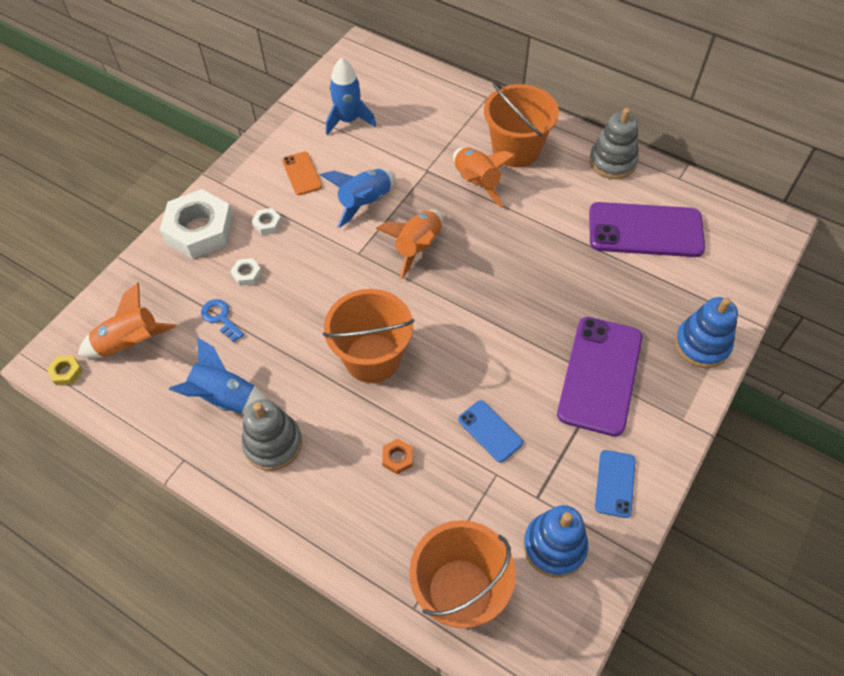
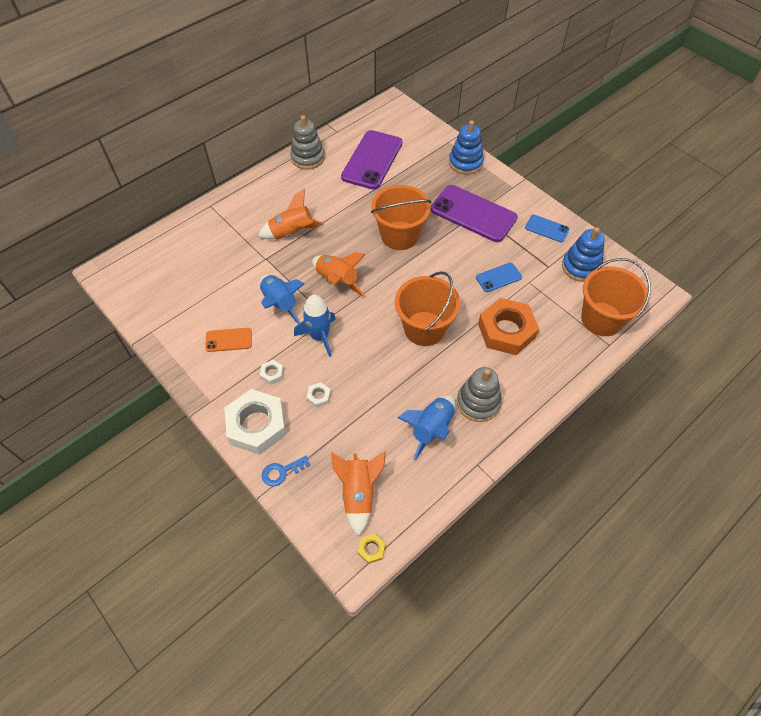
camera: 75 degrees left, 0 degrees up
blue key [201,299,244,342] -> blue key moved to [262,455,310,486]
blue rocket [326,58,376,135] -> blue rocket moved to [294,294,336,357]
orange nut [382,439,413,474] -> orange nut [478,298,539,355], size x2.48
orange bucket [484,82,559,167] -> orange bucket moved to [371,185,432,250]

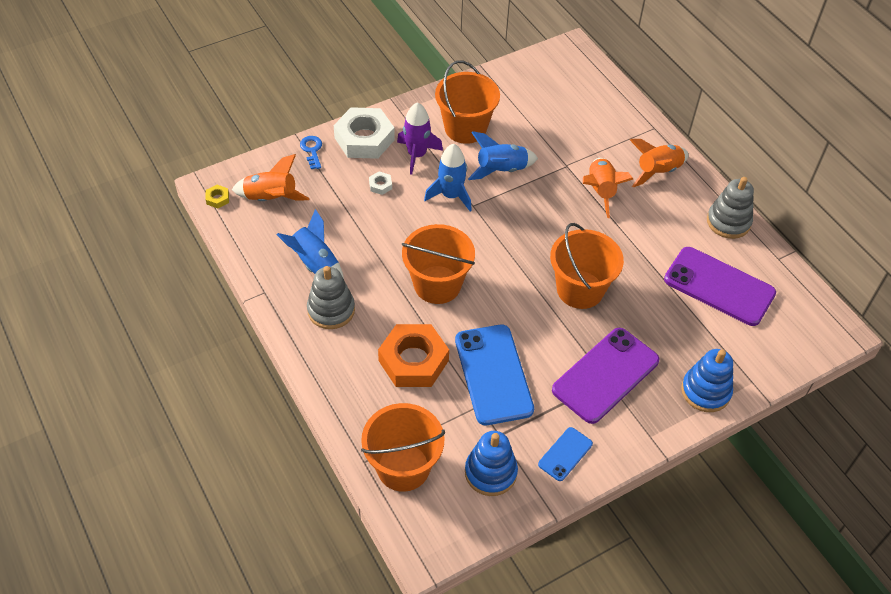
camera: 100 degrees right, 5 degrees down
orange phone [205,328,252,352] -> orange bucket [435,60,500,144]
white nut [260,360,284,385] -> purple rocket [397,102,443,175]
orange rocket [312,252,366,297] -> orange rocket moved to [630,139,689,187]
blue phone [476,263,522,292] -> blue phone [455,325,534,425], size x2.01

